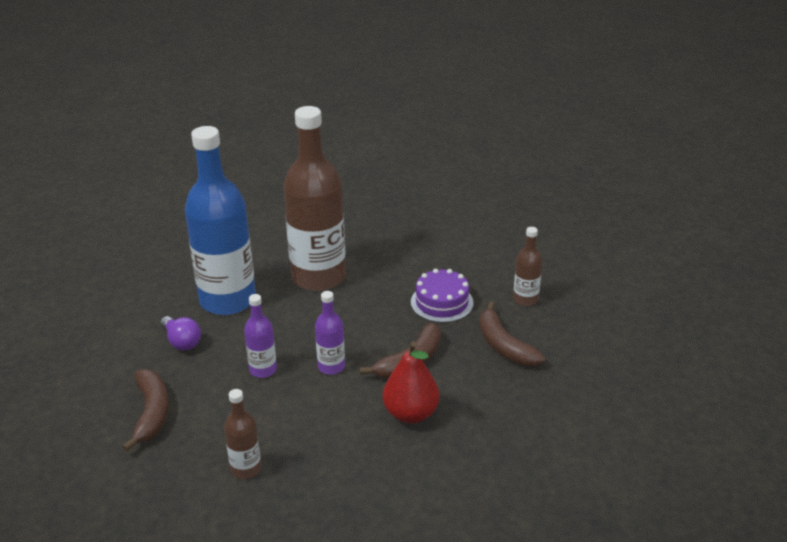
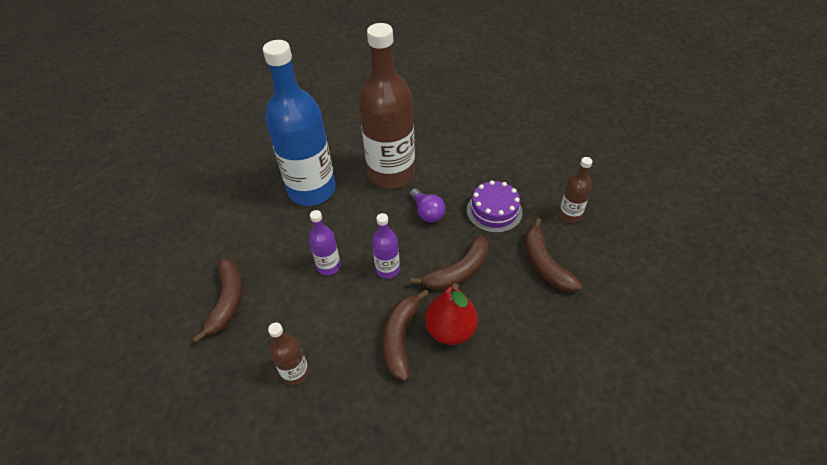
camera: 10 degrees right, 15 degrees up
purple light bulb [160,316,201,351] -> purple light bulb moved to [410,188,445,223]
none -> brown banana [382,289,429,381]

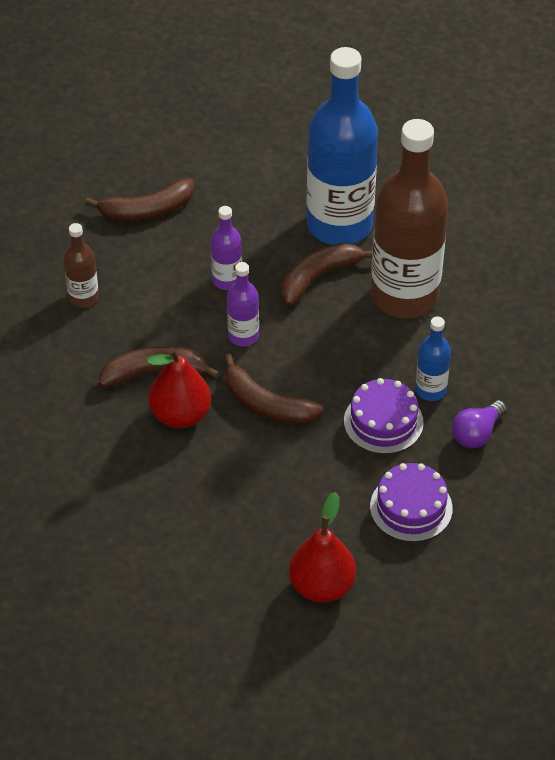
camera: 70 degrees right, 0 degrees up
purple light bulb [410,188,445,223] -> purple light bulb moved to [452,400,507,449]
brown banana [525,218,582,292] -> brown banana moved to [281,243,373,306]
brown bottle [559,157,593,223] -> purple cake [370,463,453,542]
none -> red pear [289,492,356,603]
none -> blue bottle [415,316,451,401]

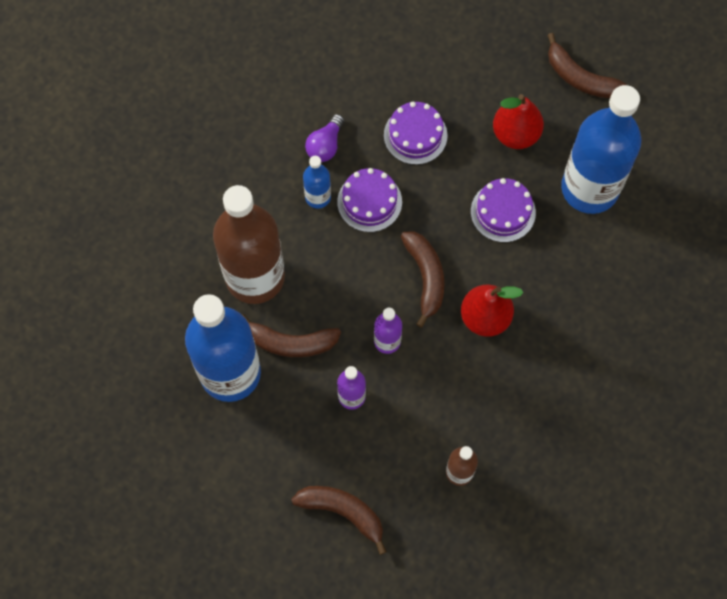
camera: 135 degrees left, 20 degrees up
brown banana [99,346,220,387] -> brown banana moved to [547,33,627,98]
purple light bulb [452,400,507,449] -> purple light bulb turned 120 degrees clockwise [305,114,344,162]
none -> purple cake [471,178,536,242]
none -> blue bottle [561,85,641,214]

